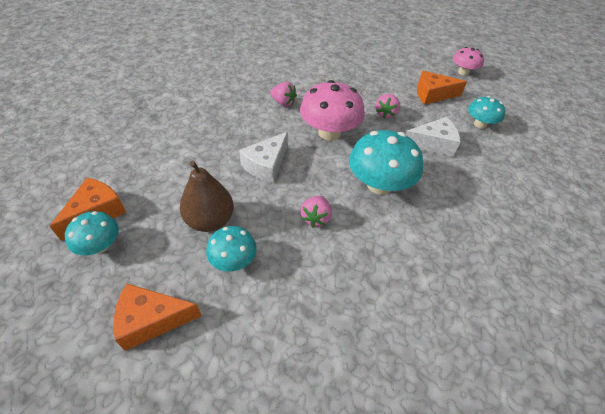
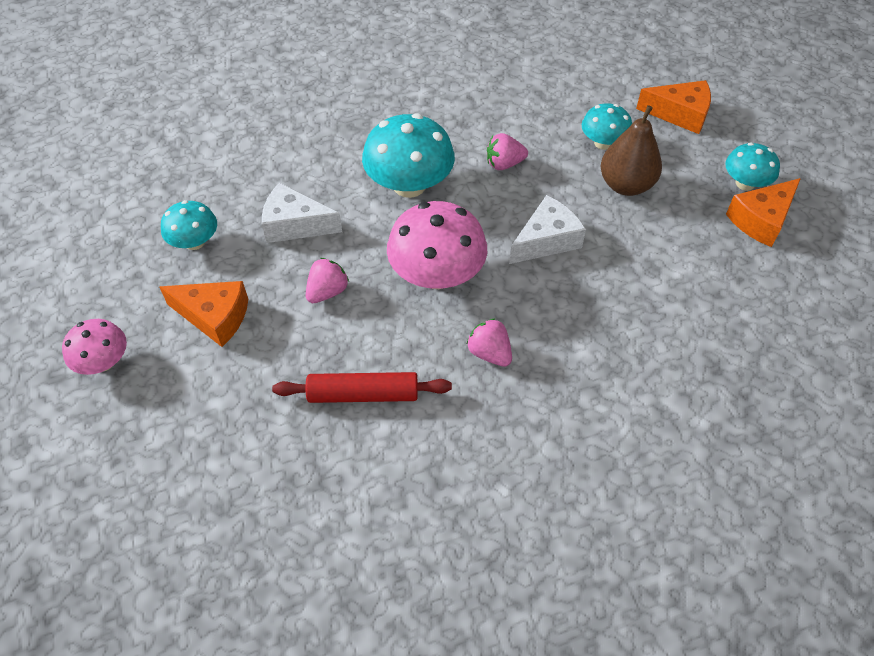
camera: 160 degrees left, 5 degrees up
pink strawberry [301,196,332,227] -> pink strawberry turned 135 degrees counterclockwise [487,133,528,170]
none -> red rolling pin [272,372,452,403]

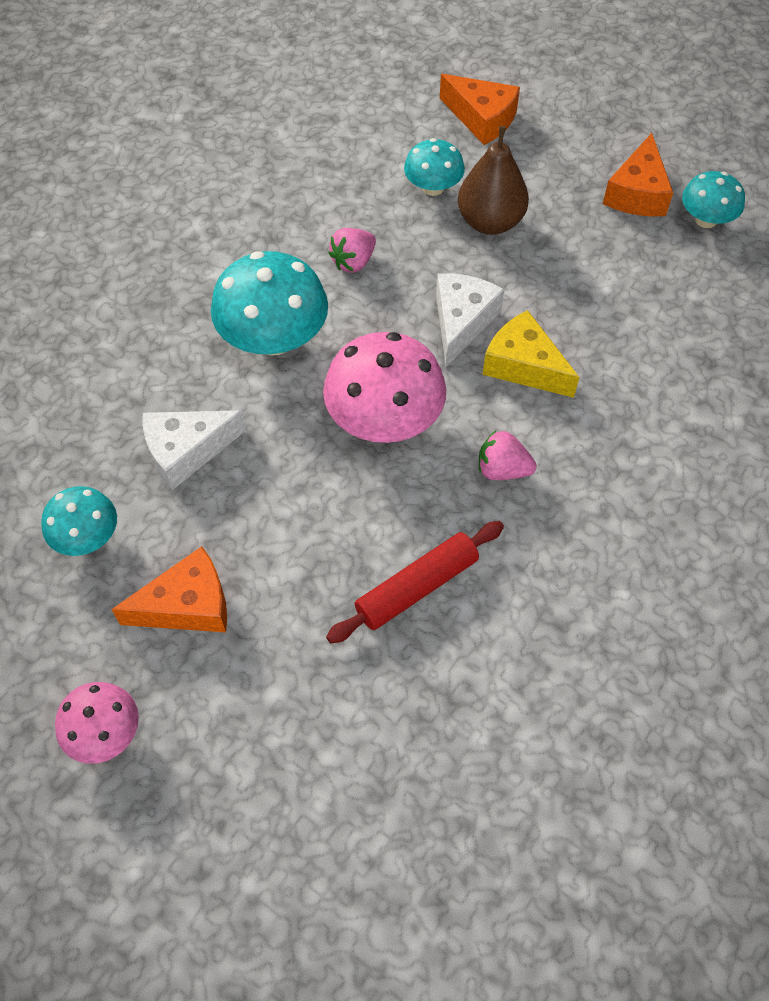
camera: 35 degrees left, 5 degrees up
pink strawberry [306,258,349,303] -> none
orange cheese [636,80,711,134] -> orange cheese turned 60 degrees clockwise [440,74,520,145]
turquoise mushroom [725,143,780,191] -> turquoise mushroom moved to [682,171,745,228]
none -> yellow cheese [482,310,579,398]

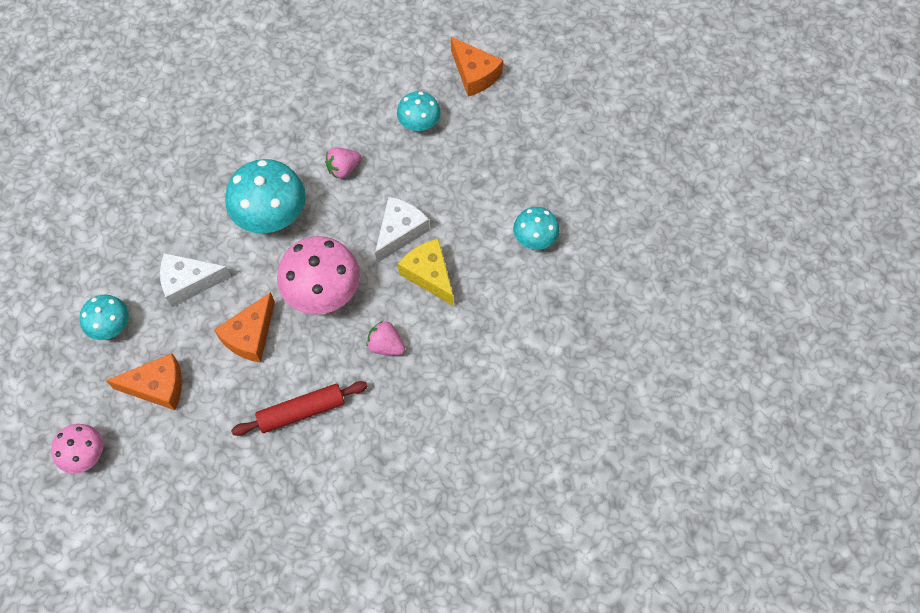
camera: 15 degrees right, 5 degrees up
brown pear [458,126,529,235] -> none
orange cheese [603,133,673,217] -> orange cheese moved to [214,292,275,363]
turquoise mushroom [682,171,745,228] -> turquoise mushroom moved to [513,207,559,250]

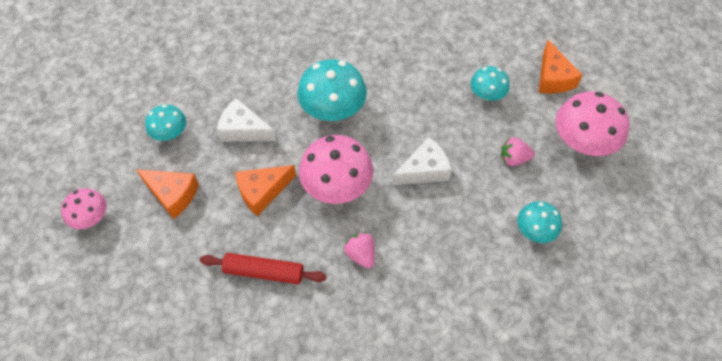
camera: 30 degrees right, 5 degrees down
pink strawberry [325,147,361,179] -> pink strawberry moved to [501,137,535,166]
yellow cheese [398,238,454,306] -> none
none -> pink mushroom [555,92,629,156]

